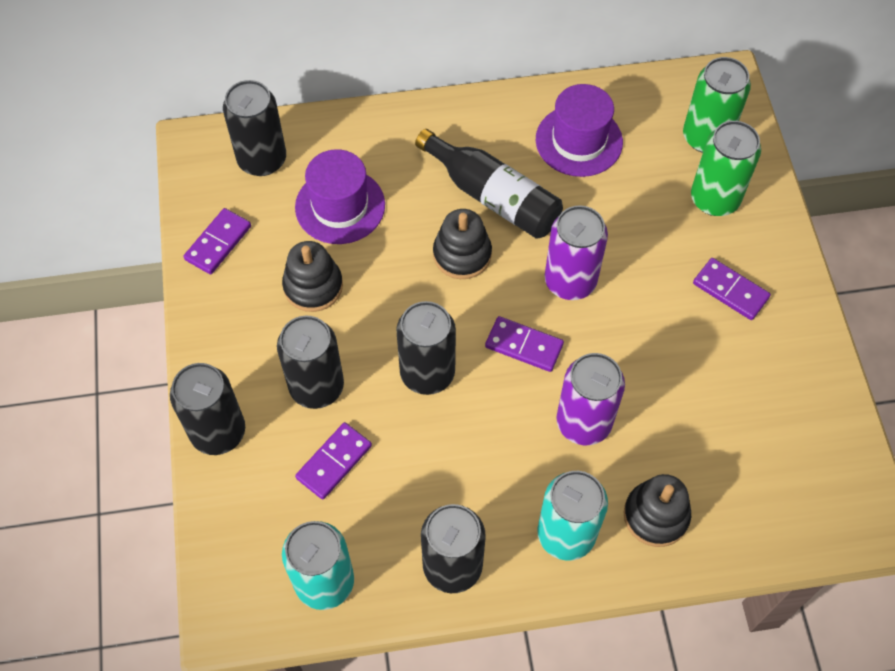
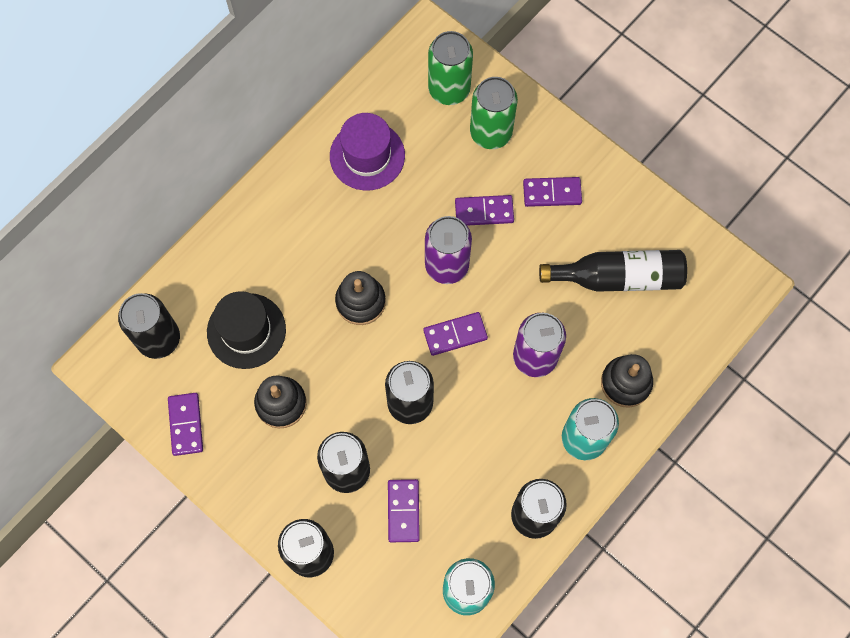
camera: 40 degrees left, 10 degrees up
purple hat [295,149,385,244] -> black hat [207,291,286,369]
black bottle [415,129,563,239] -> black bottle moved to [539,250,687,292]
none -> purple domino [455,195,514,226]

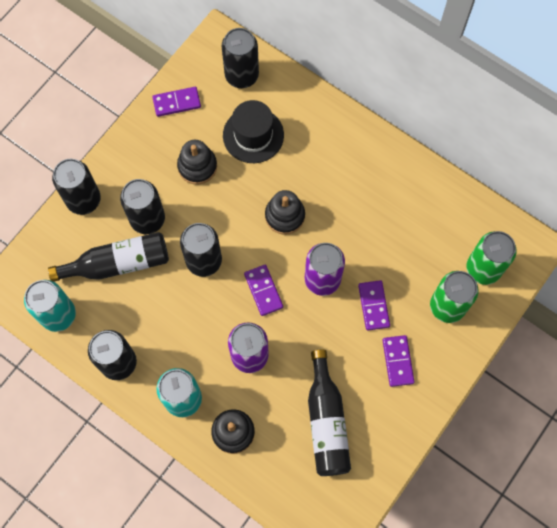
camera: 85 degrees right, 0 degrees up
purple hat [330,113,405,191] -> none
purple domino [388,479,420,542] -> black bottle [48,232,169,282]

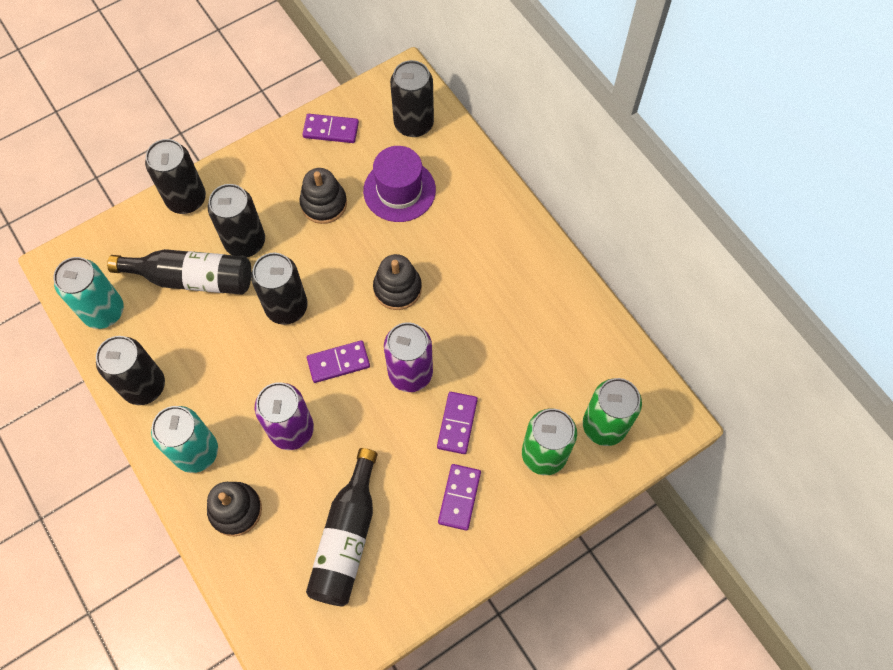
camera: 20 degrees right, 5 degrees down
black hat [223,100,284,163] -> purple hat [363,146,436,222]
purple domino [244,265,283,316] -> purple domino turned 75 degrees clockwise [307,340,370,383]

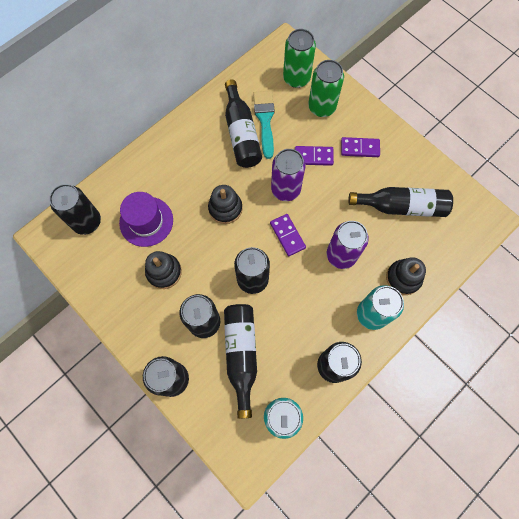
camera: 100 degrees left, 5 degrees up
purple domino [302,114,359,143] -> none
none -> black bottle [225,79,262,168]
none -> turquoise brush [253,91,275,159]

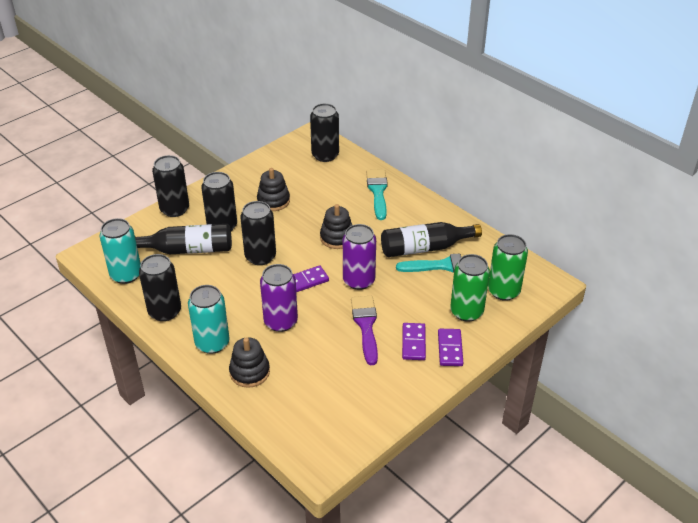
camera: 90 degrees right, 30 degrees down
purple hat [119,192,173,247] -> none
purple domino [295,146,334,166] -> purple domino moved to [438,329,463,366]
black bottle [348,187,453,217] -> none
none -> purple brush [351,296,378,365]
none -> turquoise brush [366,169,388,220]

